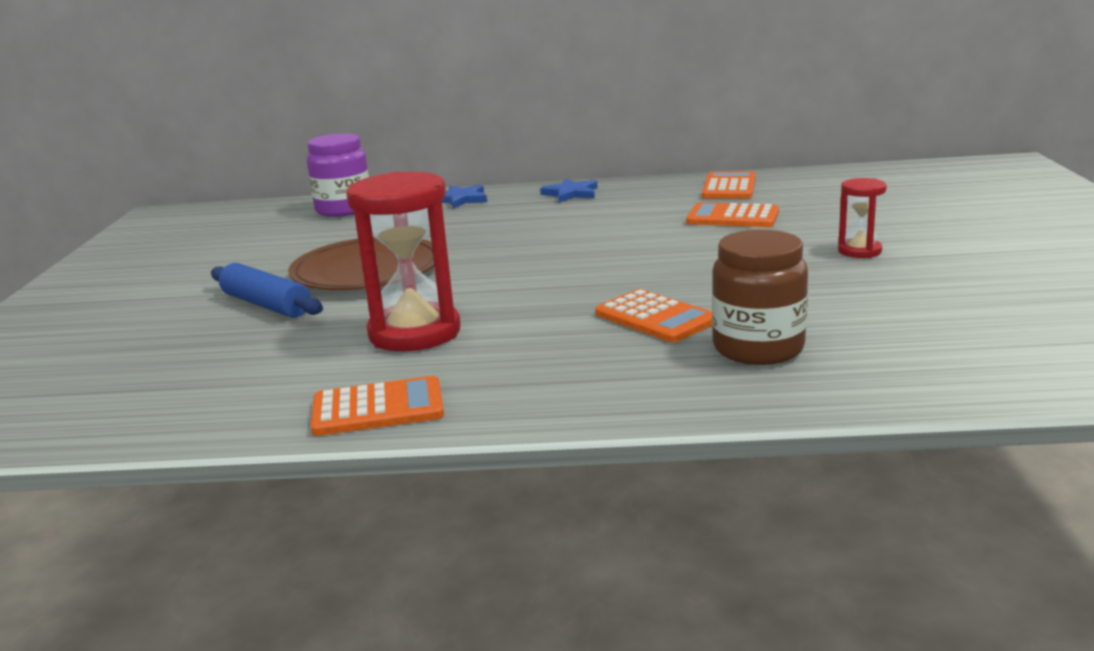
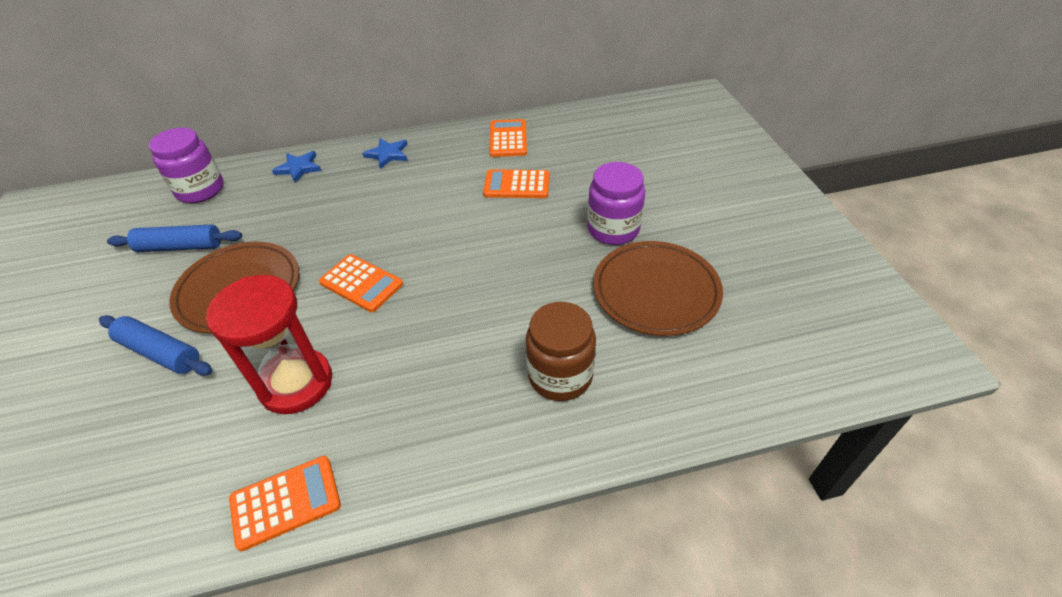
camera: 15 degrees left, 25 degrees up
orange calculator [595,289,712,343] -> orange calculator moved to [319,254,403,312]
red hourglass [838,178,887,258] -> purple jar [587,162,645,245]
none -> blue rolling pin [107,224,242,252]
none -> brown plate [593,241,723,336]

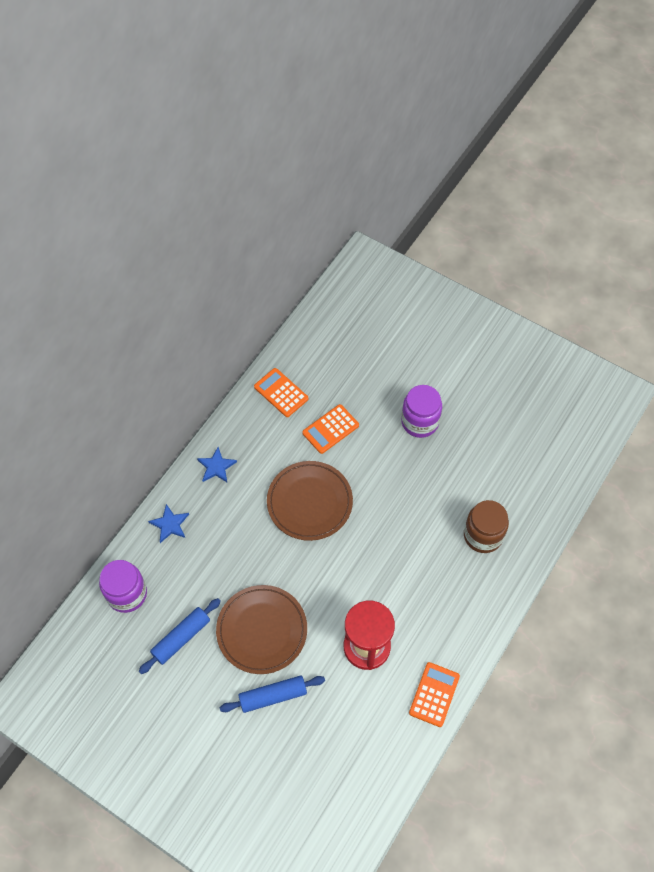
camera: 45 degrees left, 15 degrees up
orange calculator [319,254,403,312] -> none
brown plate [593,241,723,336] -> brown plate moved to [267,461,353,541]

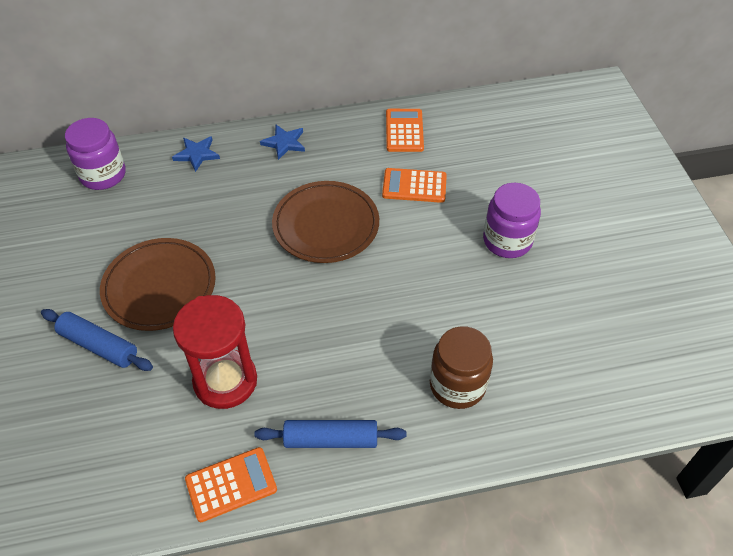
camera: 45 degrees right, 10 degrees down
blue rolling pin [139,598,221,674] -> blue rolling pin moved to [255,420,406,448]

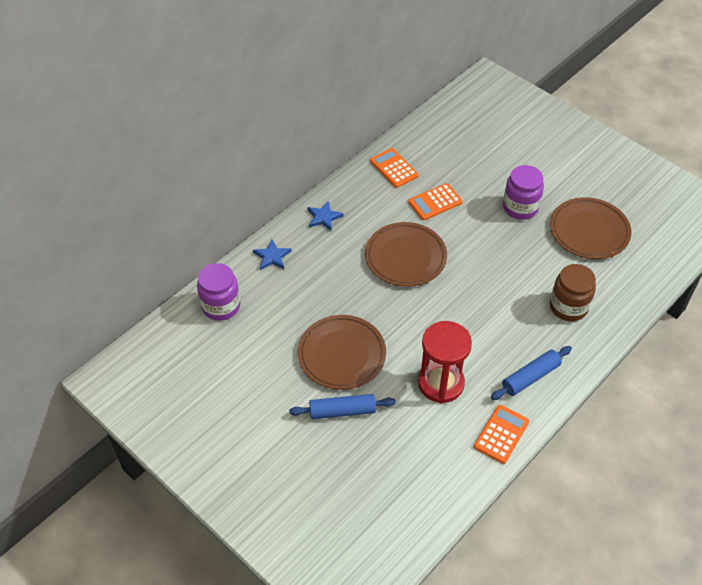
camera: 35 degrees left, 0 degrees up
none -> brown plate [550,197,631,259]

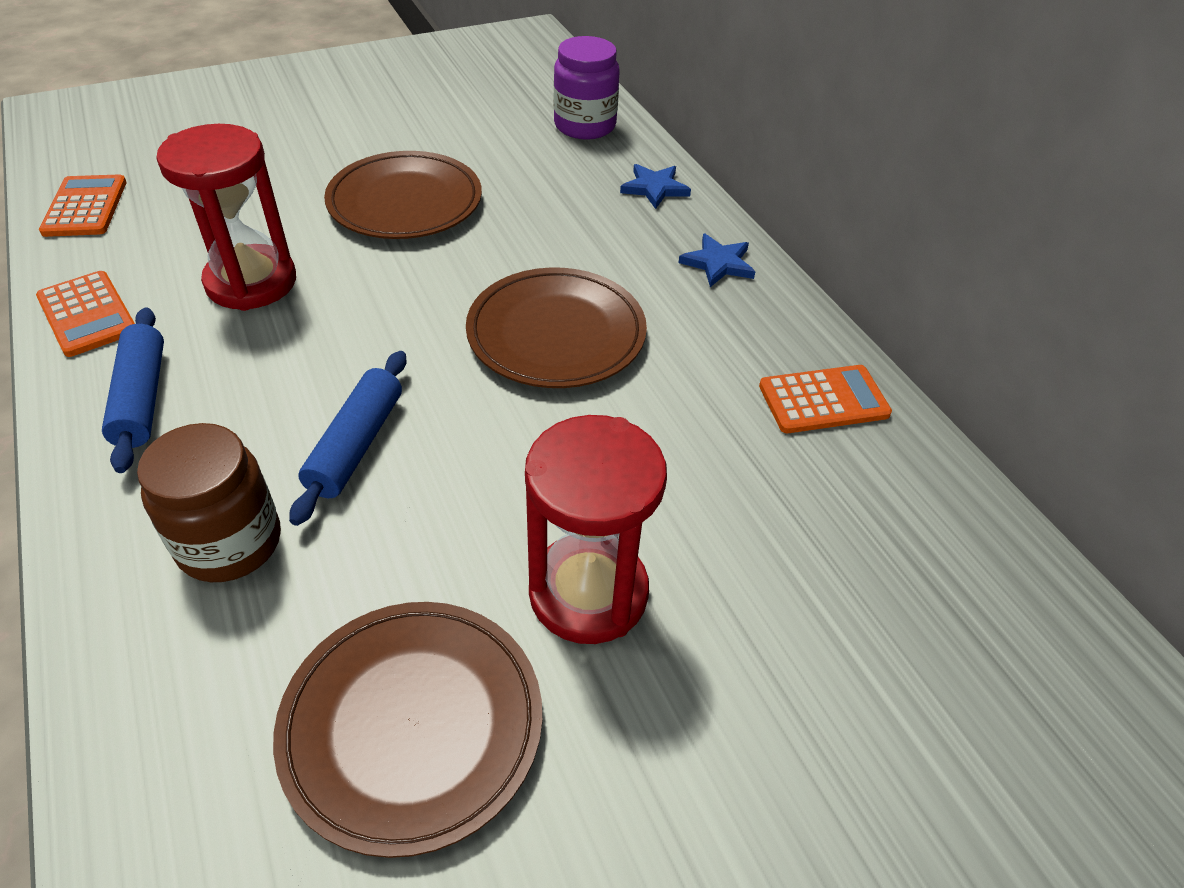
camera: 110 degrees right, 5 degrees down
blue rolling pin [289,394,396,419] -> blue rolling pin moved to [289,351,406,526]
orange calculator [408,183,463,220] -> orange calculator moved to [39,174,127,237]
purple jar [503,165,544,220] -> red hourglass [525,415,667,644]

